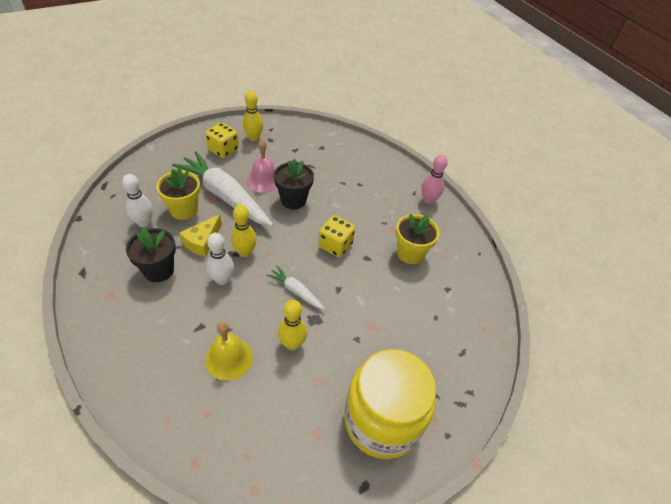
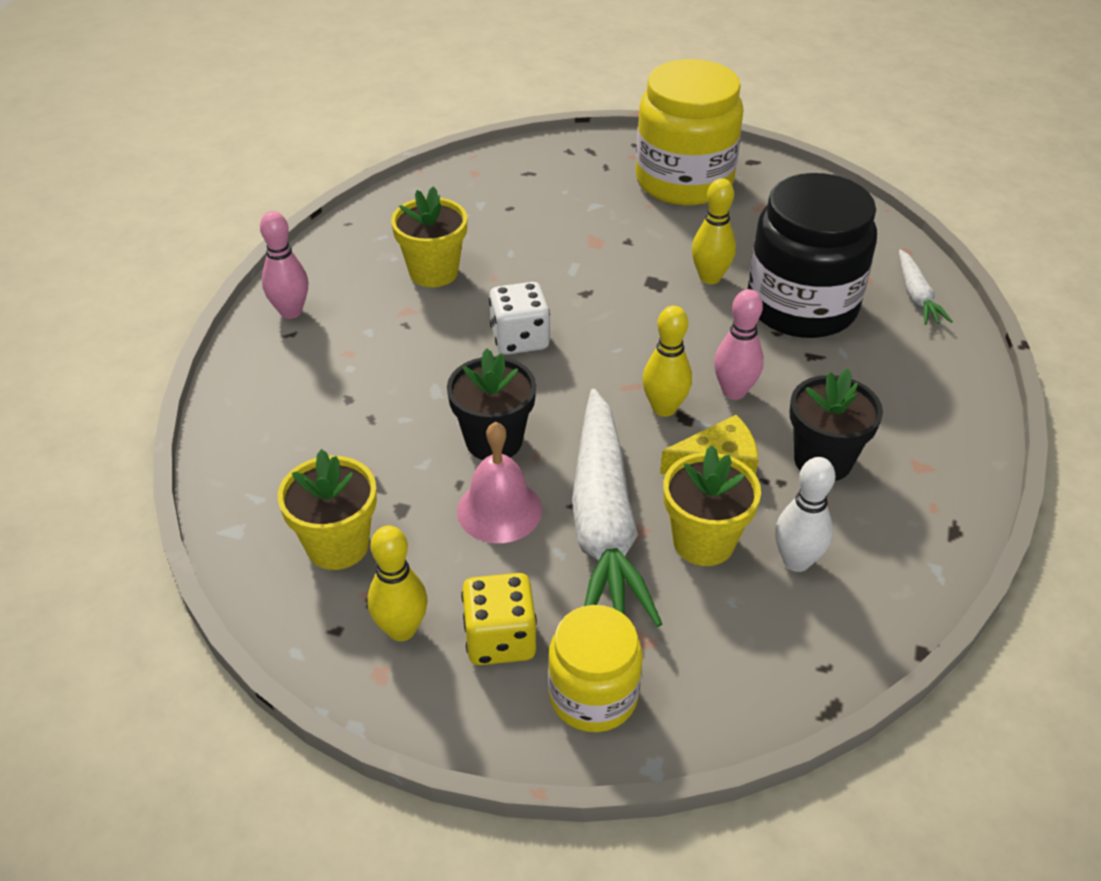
camera: 130 degrees left, 5 degrees down
yellow bell [205,322,253,381] -> black jar [748,173,877,338]
white bowling pin [207,233,234,285] -> pink bowling pin [714,289,764,400]
white carrot [266,266,325,310] -> white carrot moved to [899,249,953,325]
yellow dice [318,215,355,257] -> white dice [489,282,550,355]
none -> yellow flower pot [278,449,377,570]
none -> yellow jar [548,605,642,732]

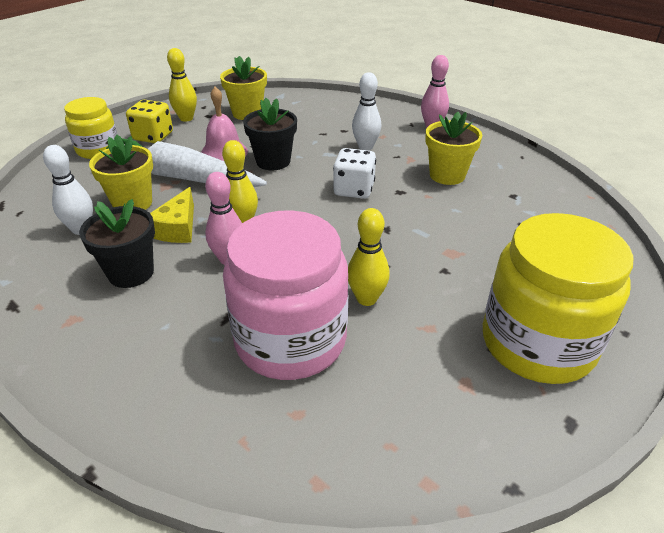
camera: 115 degrees right, 5 degrees down
black jar [748,173,877,338] -> pink jar [223,211,348,380]
white carrot [899,249,953,325] -> none
none -> white bowling pin [352,72,381,150]

